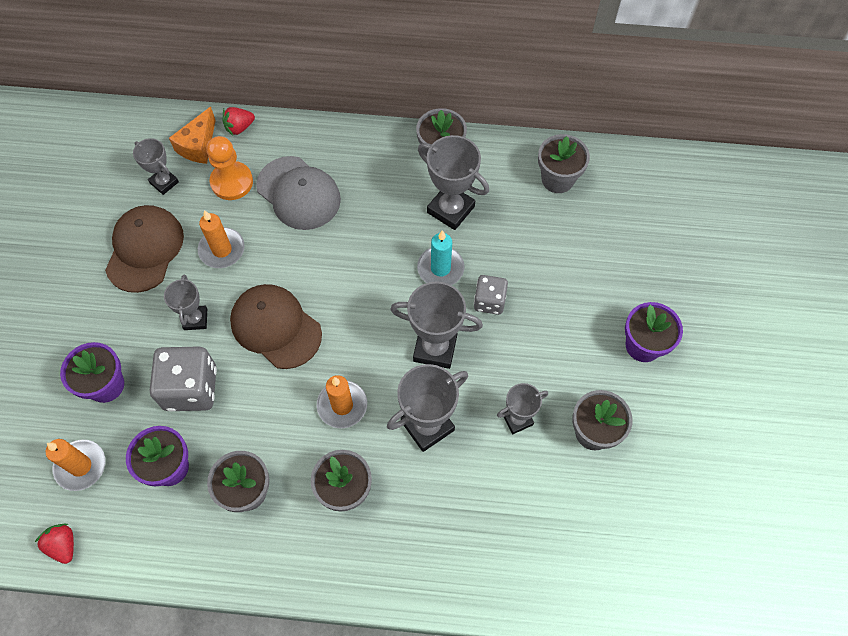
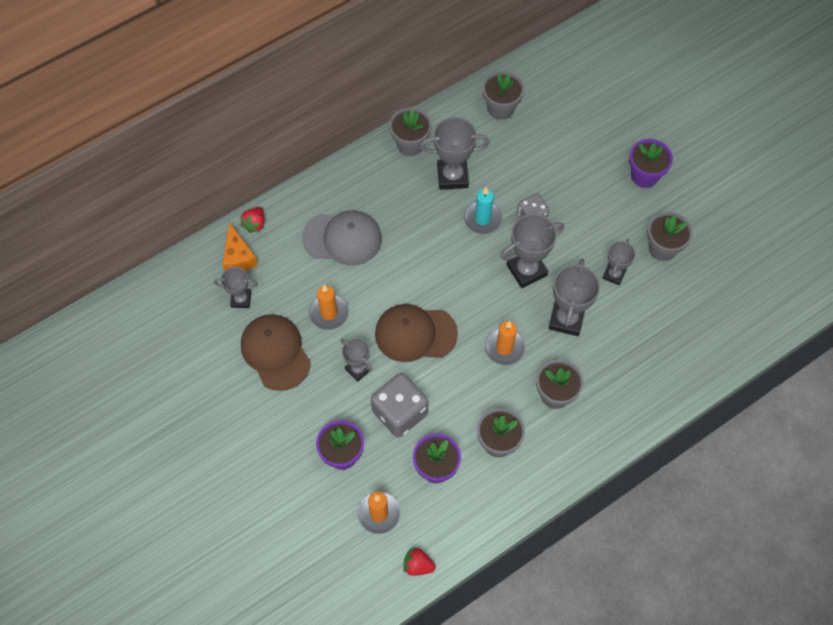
camera: 40 degrees left, 0 degrees up
orange pawn [206,136,253,200] -> none

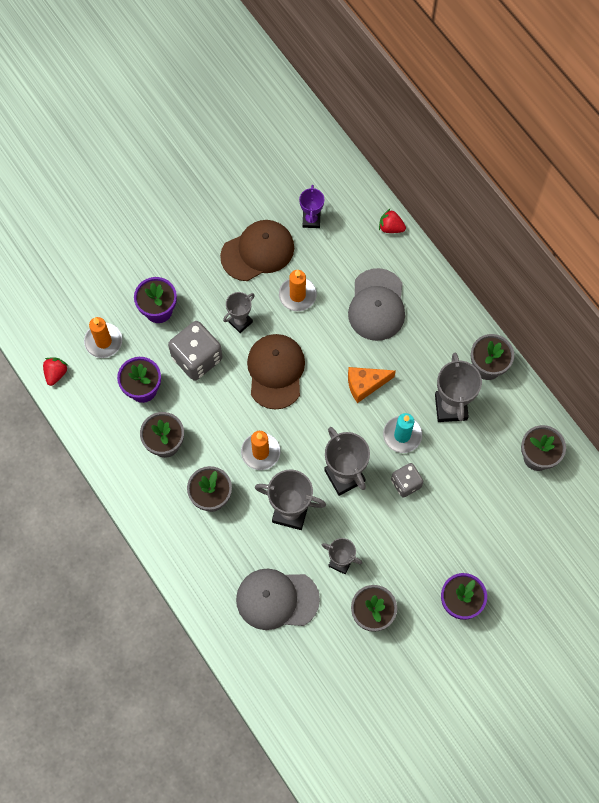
camera: 90 degrees right, 5 degrees up
grey trophy [214,267,258,308] -> purple trophy [299,185,324,228]
orange cheese [222,222,258,271] -> orange cheese moved to [348,367,396,403]
none -> grey cap [236,569,320,630]

